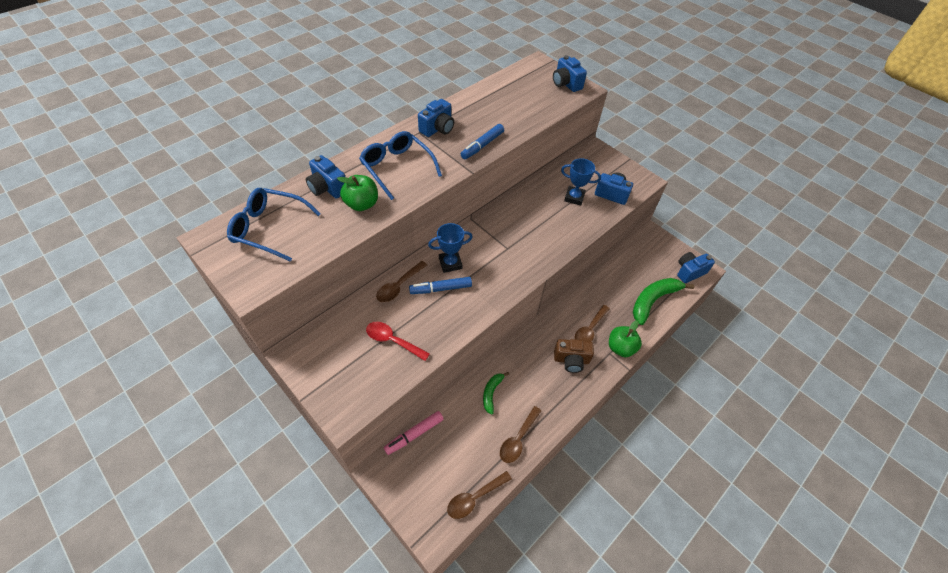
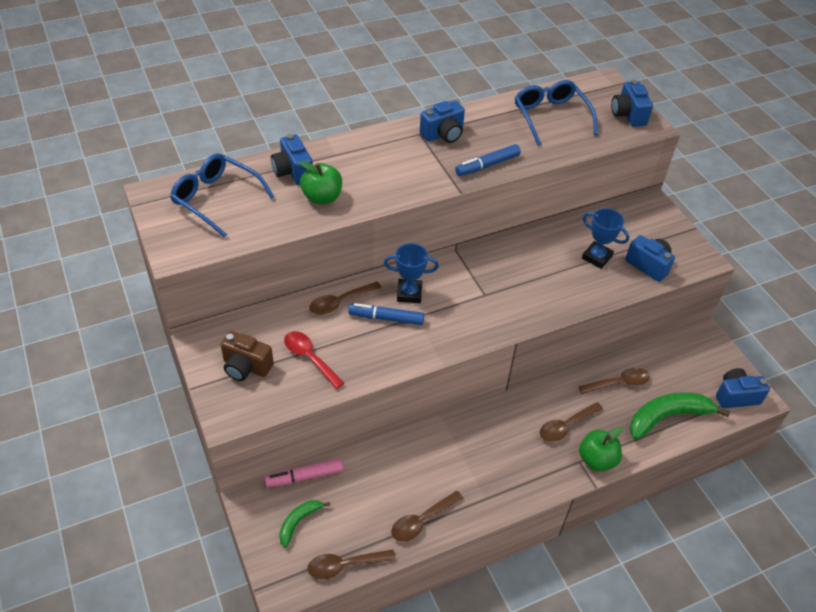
camera: 20 degrees right, 5 degrees down
blue glasses [359,131,442,200] -> blue glasses moved to [515,80,598,146]
green banana [483,372,509,415] -> green banana moved to [279,500,330,548]
brown camera [554,339,594,373] -> brown camera moved to [221,331,274,381]
none -> brown spoon [578,367,650,394]

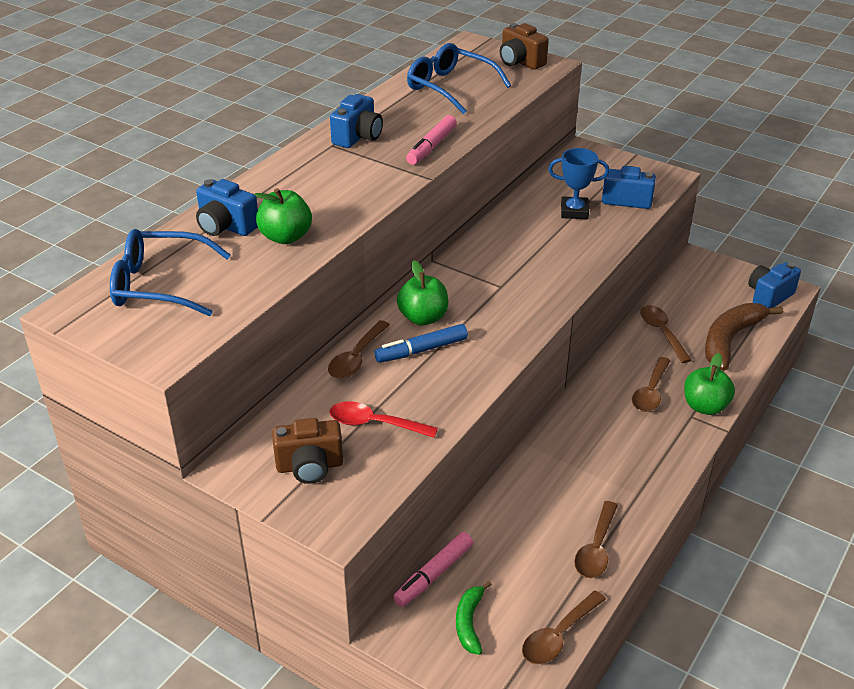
camera: 30 degrees left, 10 degrees down
blue trophy [384,243,439,303] -> green apple [397,260,448,326]
blue marker [455,144,521,176] -> pink marker [406,115,457,165]
brown spoon [578,367,650,394] -> brown spoon turned 60 degrees counterclockwise [640,305,692,363]
blue camera [611,80,653,127] -> brown camera [500,23,549,70]
green banana [629,392,730,440] -> brown banana [705,303,783,370]

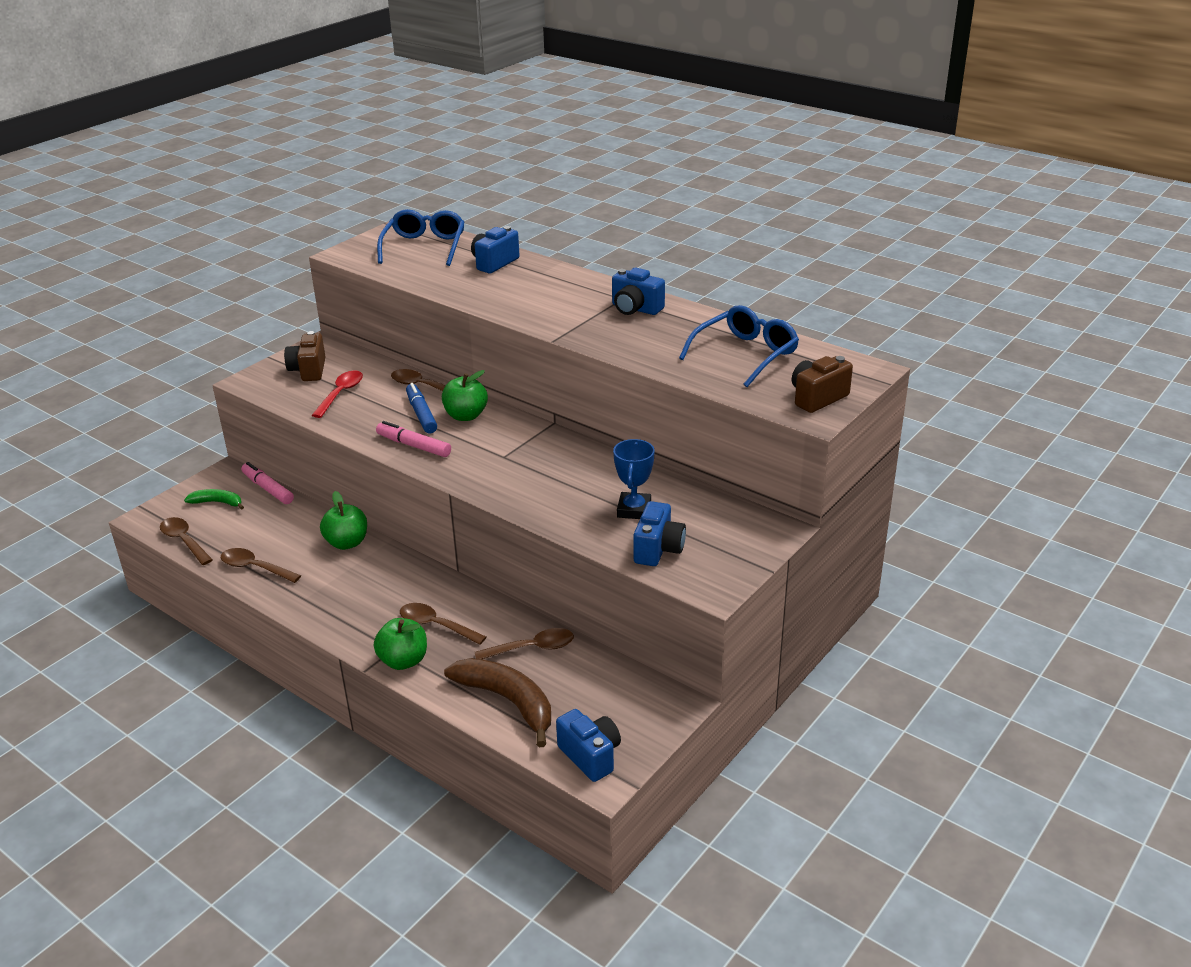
camera: 95 degrees right, 5 degrees down
green apple [254,188,312,244] -> green apple moved to [320,491,367,550]
pink marker [406,115,457,165] -> pink marker moved to [376,421,451,457]

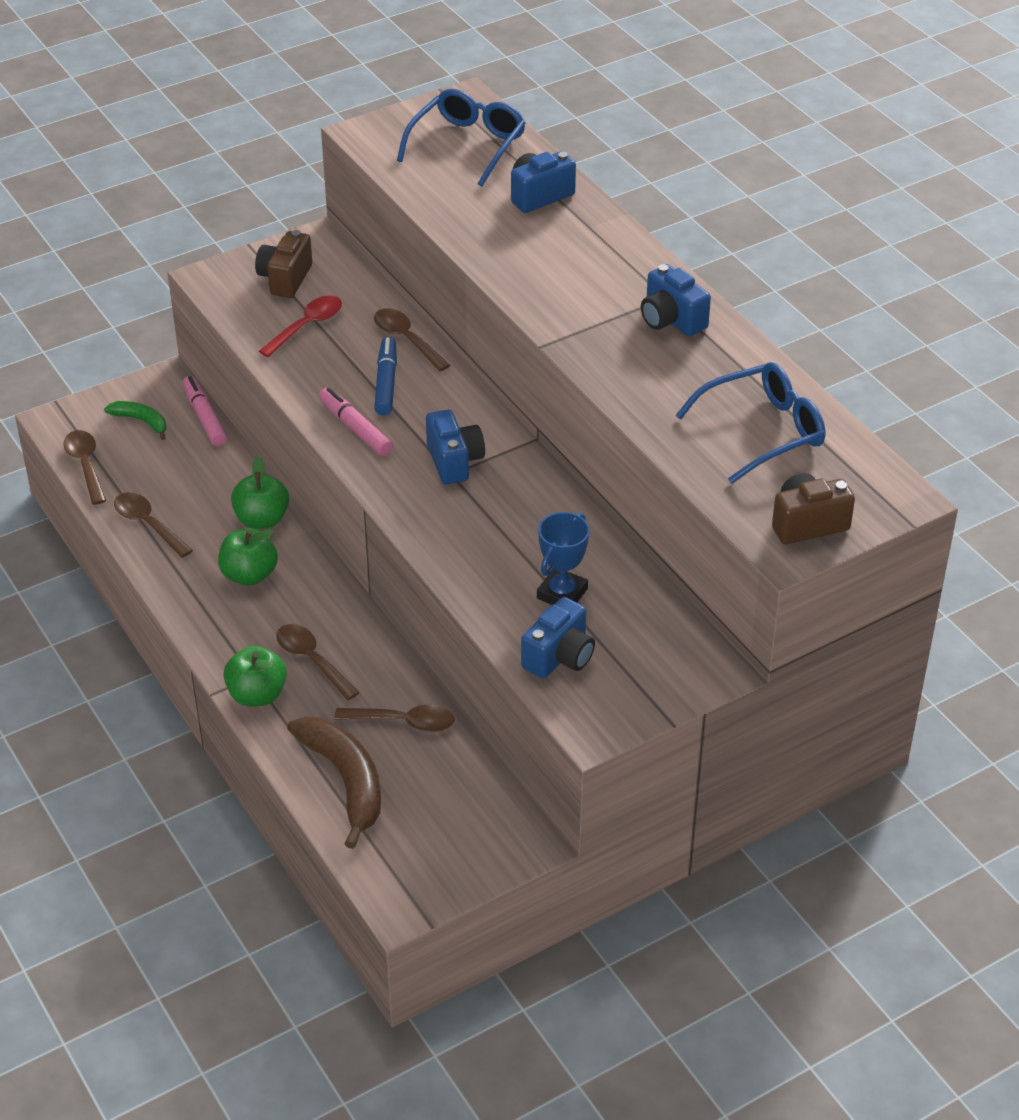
camera: 20 degrees right, 10 degrees up
green apple [442,370,488,421] -> green apple moved to [218,528,278,586]
blue camera [556,709,621,782] -> blue camera moved to [426,410,485,485]

